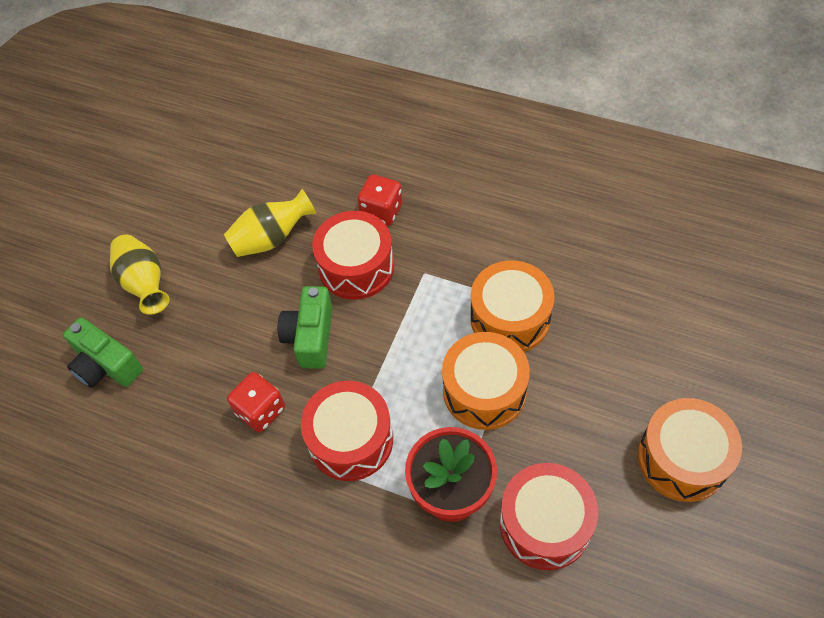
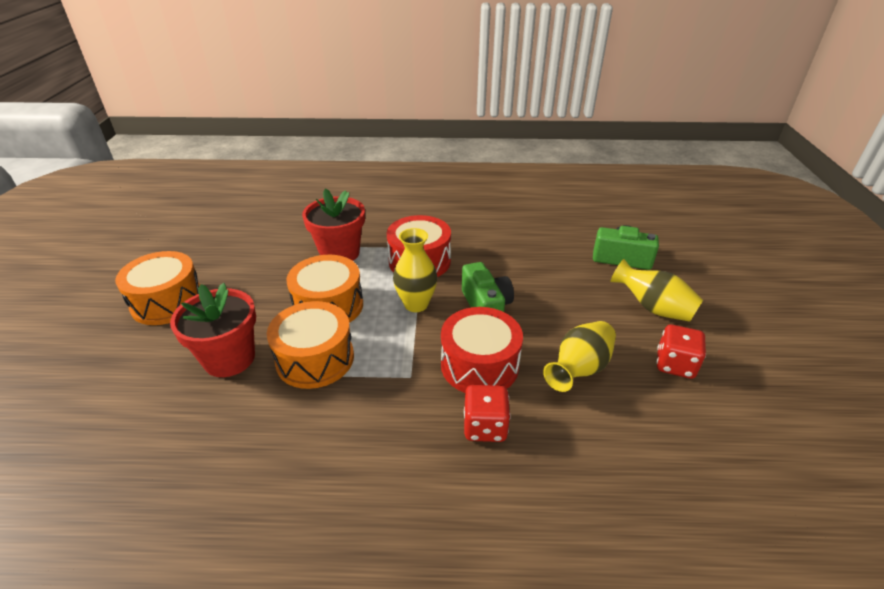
camera: 155 degrees right, 20 degrees down
red dice [227,372,285,432] -> red dice moved to [657,324,706,379]
red drum [500,463,598,570] -> none
none -> red flower pot [170,283,256,377]
none -> yellow vase [393,228,437,312]

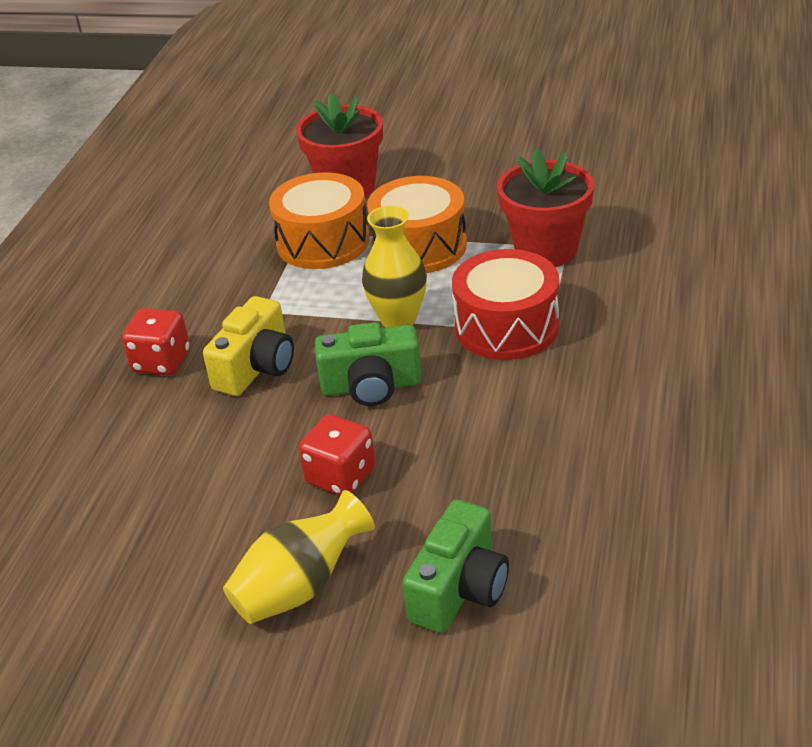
camera: 105 degrees right, 0 degrees up
orange drum [115,251,200,325] -> none
red drum [441,307,523,393] -> yellow camera [203,296,294,396]
yellow vase [543,321,616,392] -> none
red dice [657,324,706,379] -> red dice moved to [299,414,375,496]

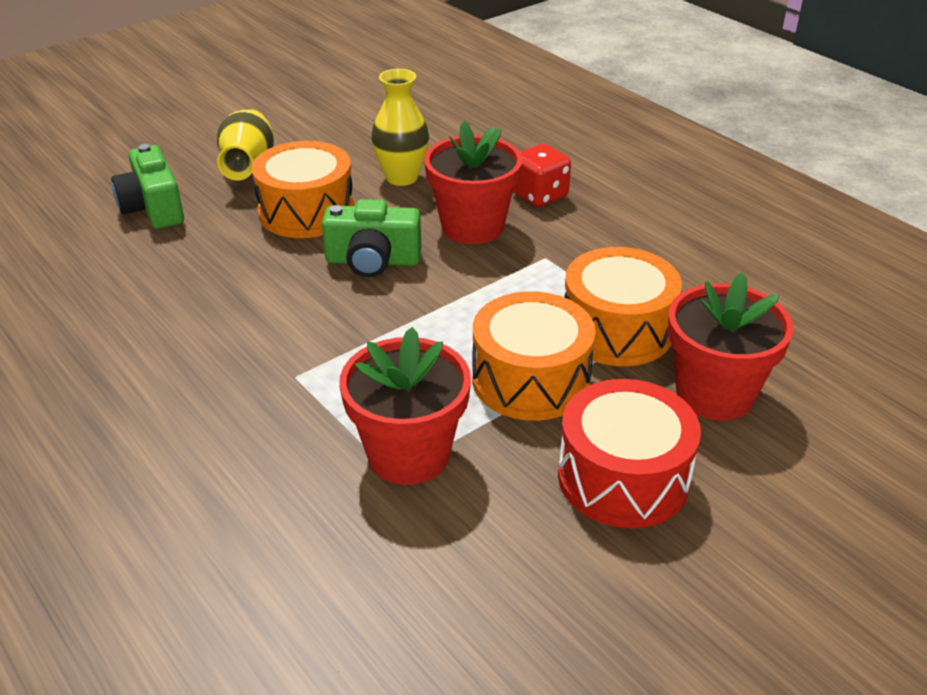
camera: 125 degrees right, 0 degrees up
yellow camera [203,296,294,396] -> red flower pot [424,121,523,244]
red dice [299,414,375,496] -> orange drum [251,141,354,238]
green camera [315,322,422,406] -> green camera turned 120 degrees counterclockwise [322,199,421,277]
yellow vase [362,206,427,327] -> yellow vase moved to [371,69,429,186]
red drum [452,249,559,360] -> red drum moved to [558,379,701,528]

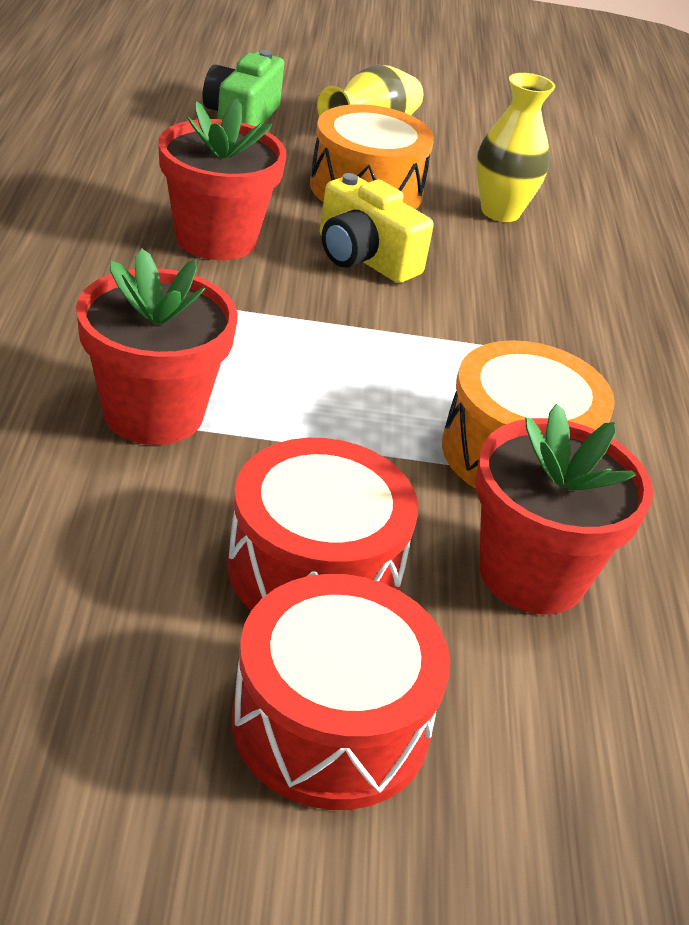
camera: 35 degrees right, 0 degrees up
green camera [322,199,421,277] -> yellow camera [320,173,434,283]
red flower pot [424,121,523,244] -> red flower pot moved to [158,99,286,260]
orange drum [472,291,596,421] -> none
red dice [513,144,571,207] -> none
none -> red drum [232,574,450,810]

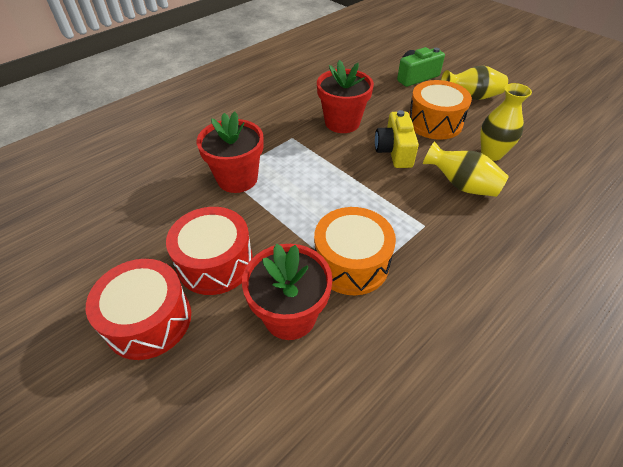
camera: 50 degrees right, 10 degrees up
none -> yellow vase [423,141,509,197]

